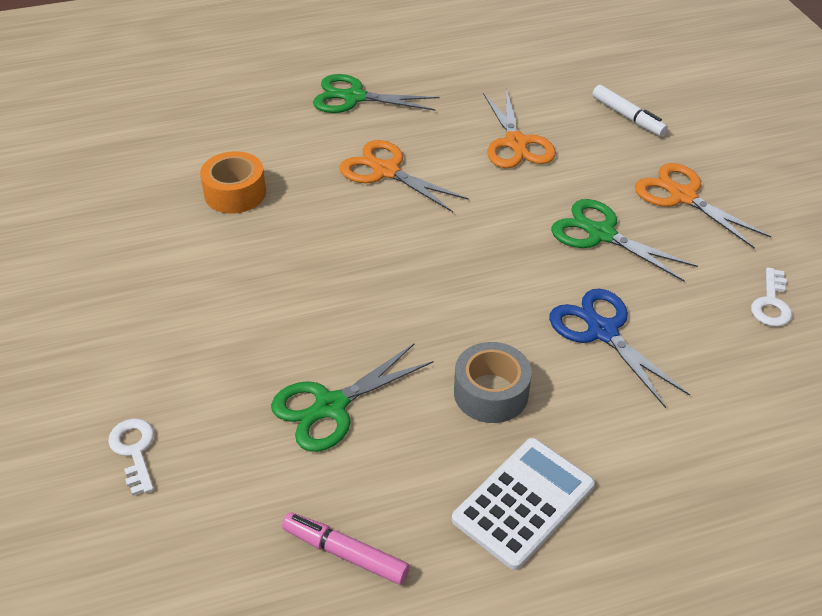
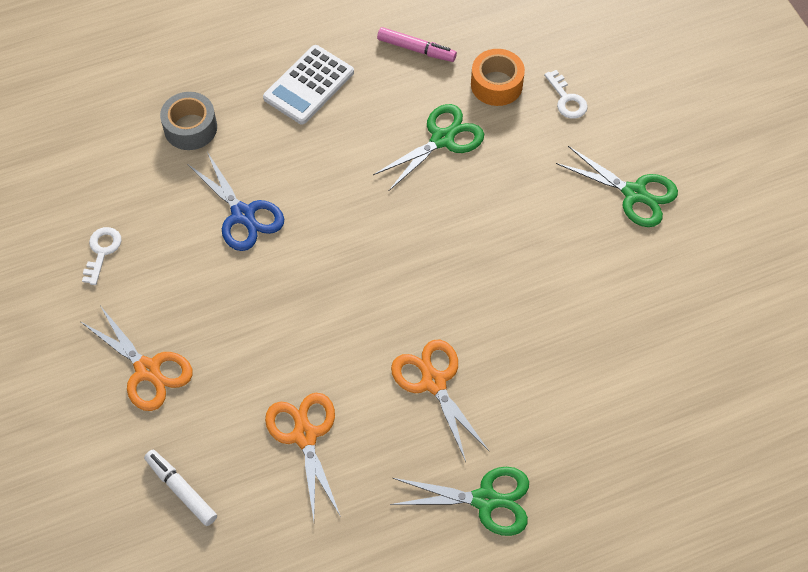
camera: 175 degrees right, 15 degrees up
orange tape [200,151,266,214] -> orange tape moved to [471,49,525,106]
orange scissors [339,140,469,212] -> orange scissors turned 150 degrees counterclockwise [391,340,489,462]
grey tape [454,342,532,423] -> grey tape moved to [160,92,217,150]
green scissors [551,199,698,282] -> green scissors moved to [556,146,678,227]

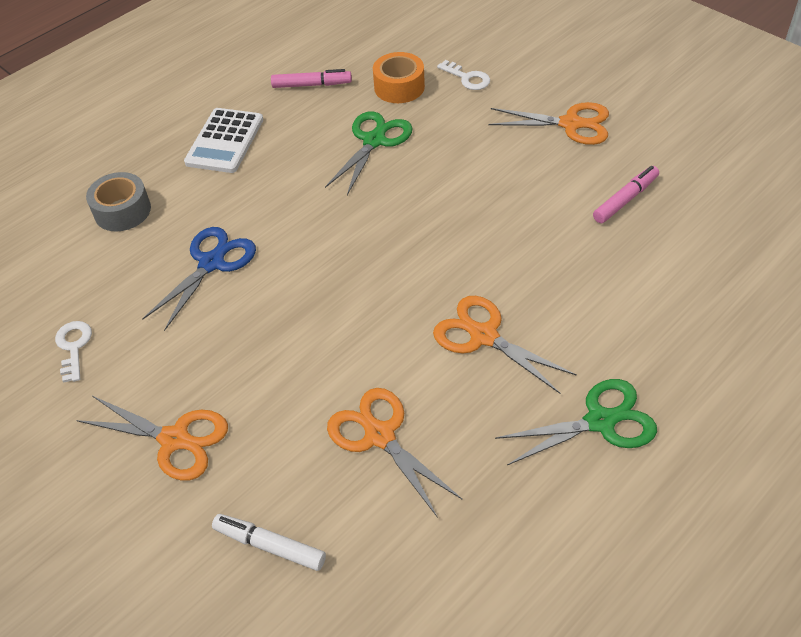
camera: 20 degrees left, 10 degrees down
blue scissors [187,152,284,251] -> blue scissors turned 90 degrees counterclockwise [142,227,256,331]
green scissors [556,146,678,227] -> orange scissors [488,102,609,145]
none -> pink marker [593,166,659,223]

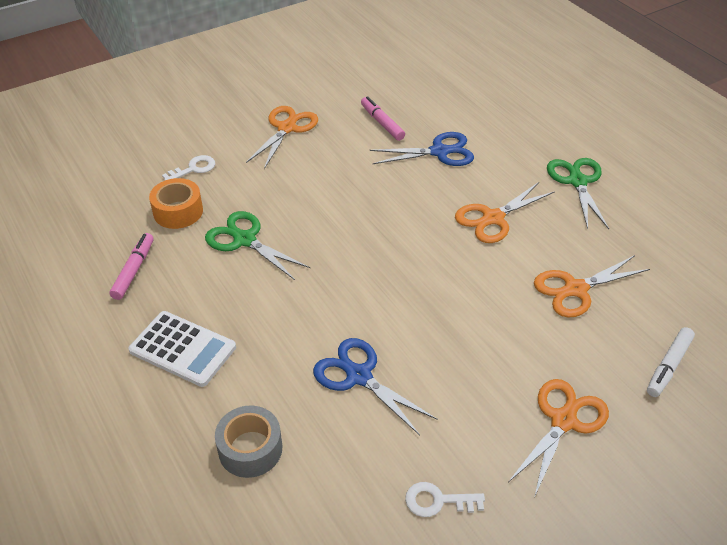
camera: 80 degrees left, 5 degrees down
none -> blue scissors [370,132,474,166]

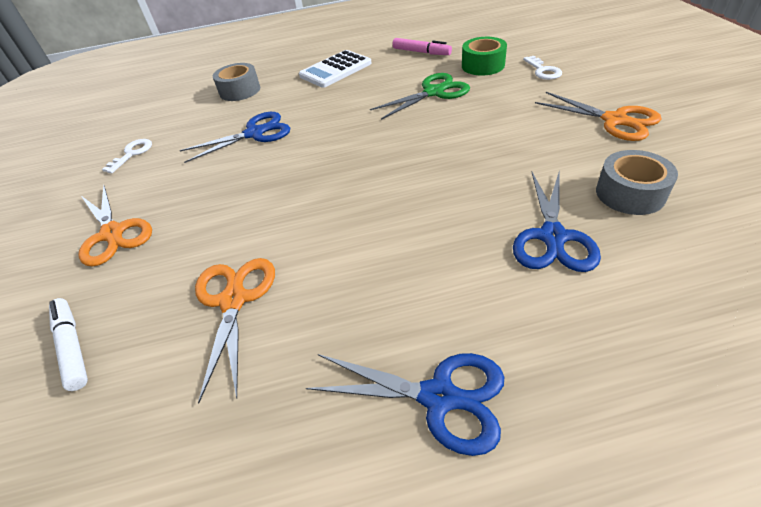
camera: 115 degrees right, 0 degrees up
orange tape [149,178,203,229] -> green tape [462,37,507,76]
pink marker [361,96,405,141] -> grey tape [596,150,678,215]
orange scissors [455,182,555,243] -> none
green scissors [547,158,609,229] -> blue scissors [306,353,504,456]

